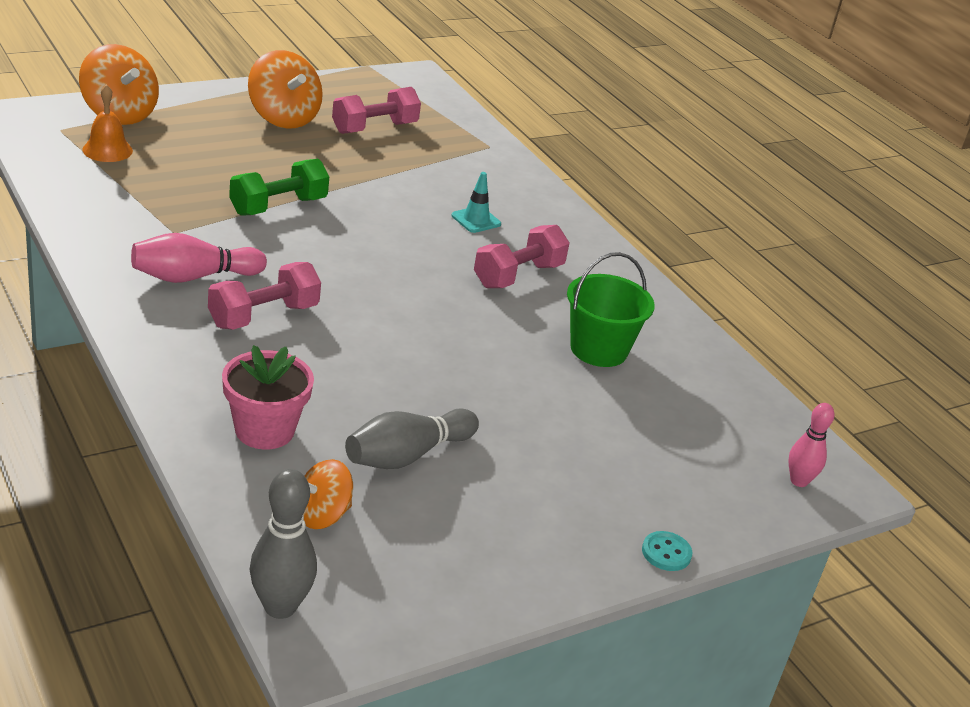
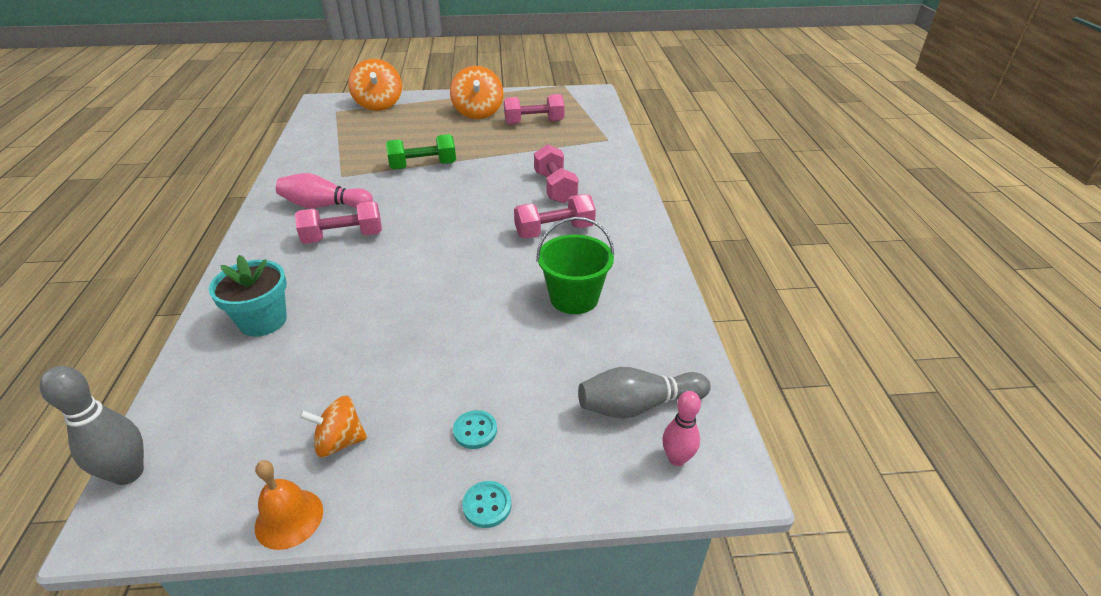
camera: 30 degrees right, 5 degrees up
orange bell [82,84,133,162] -> orange bell moved to [255,460,323,550]
pink flower pot [222,345,314,450] -> turquoise flower pot [209,255,287,337]
orange spinning top [303,459,353,529] -> orange spinning top moved to [299,396,367,457]
grey bowling pin [345,408,479,469] -> grey bowling pin moved to [578,367,711,418]
turquoise traffic cone [451,172,501,233] -> pink dumbbell [534,144,578,204]
none -> turquoise button [453,410,497,449]

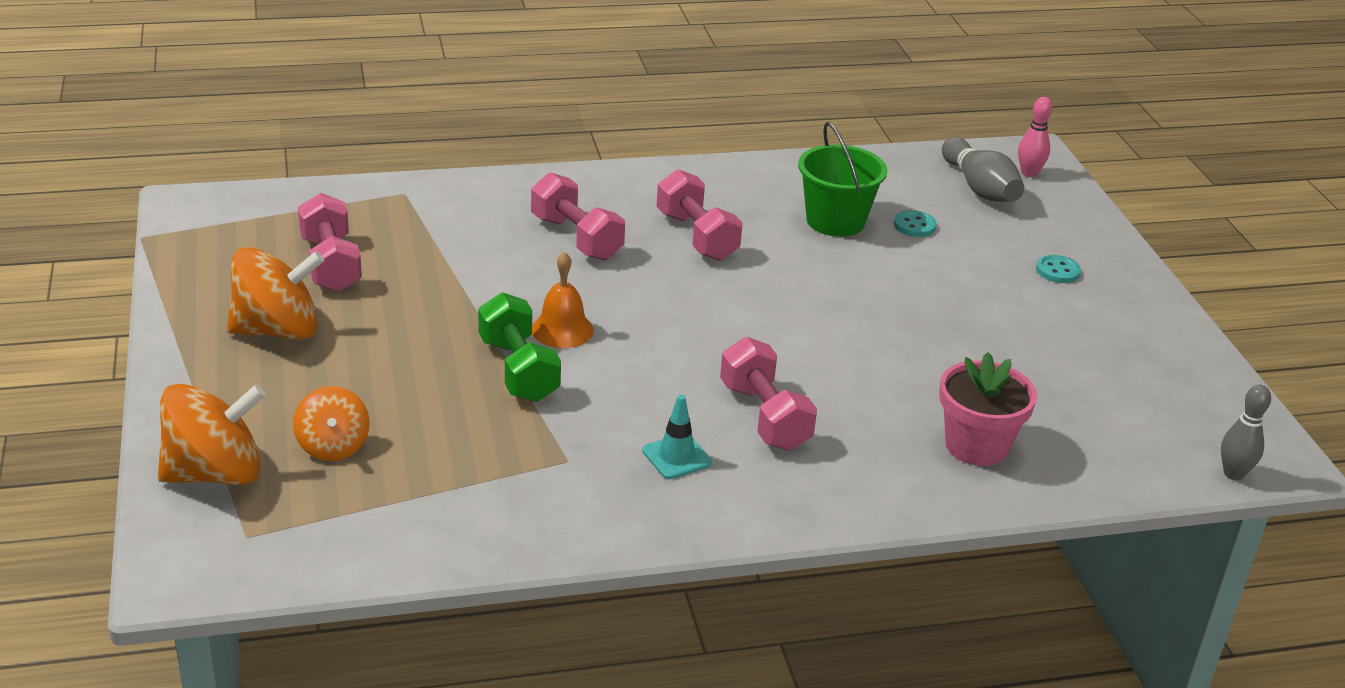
camera: 100 degrees left, 5 degrees down
grey bowling pin [39,366,144,485] -> grey bowling pin [1221,385,1271,480], size x0.67
turquoise flower pot [209,255,287,337] -> pink flower pot [939,352,1037,466]
orange bell [255,460,323,550] -> orange bell moved to [532,252,594,348]
pink bowling pin [276,173,373,208] -> turquoise traffic cone [642,395,712,479]
orange spinning top [299,396,367,457] -> orange spinning top moved to [293,386,369,461]
turquoise button [462,481,511,528] -> turquoise button moved to [894,210,937,237]
pink dumbbell [534,144,578,204] -> pink dumbbell turned 75 degrees clockwise [531,172,625,260]

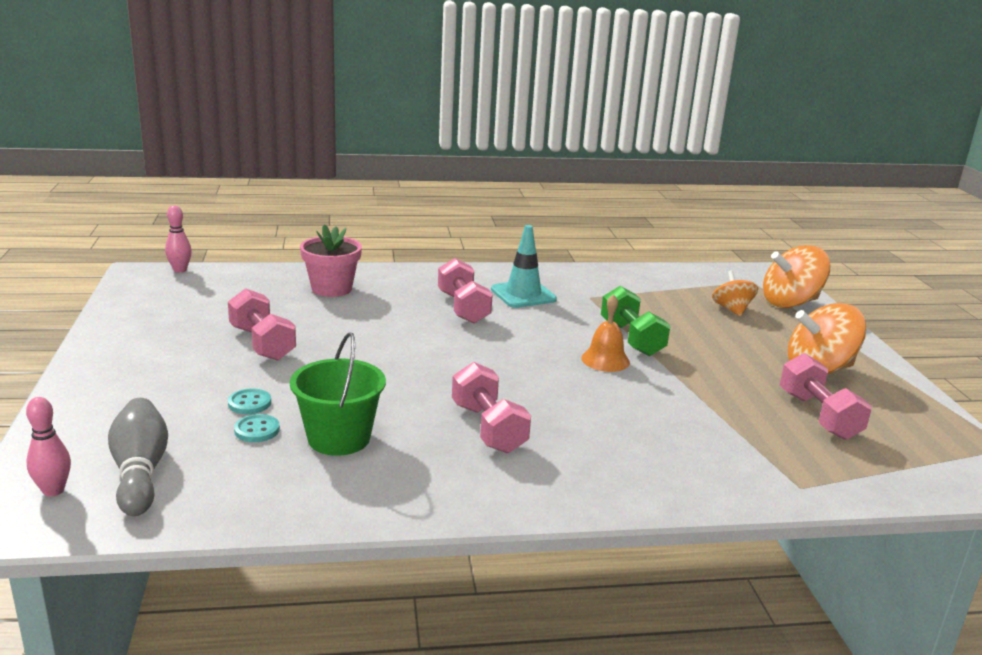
camera: 175 degrees left, 10 degrees down
pink dumbbell [531,172,625,260] -> pink dumbbell moved to [228,288,296,361]
turquoise traffic cone [642,395,712,479] -> turquoise traffic cone [491,225,557,308], size x1.57
turquoise button [1036,255,1081,283] -> turquoise button moved to [228,388,271,414]
grey bowling pin [1221,385,1271,480] -> pink bowling pin [165,206,192,273]

